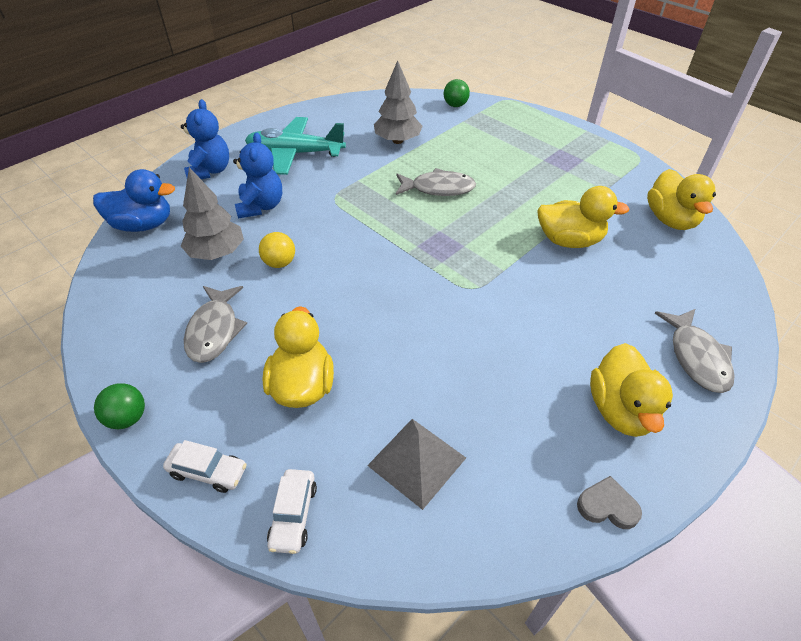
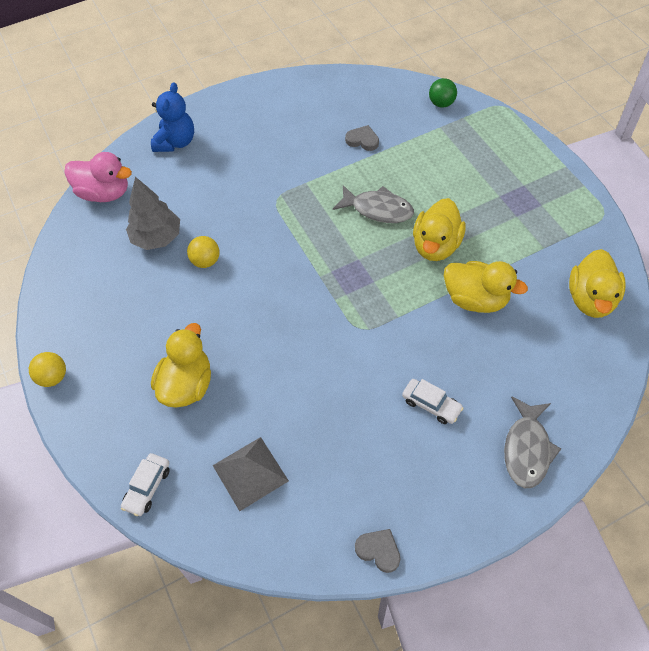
camera: 20 degrees right, 10 degrees up
blue duck [93,169,175,232] -> pink duck [64,152,132,202]
green ball [94,383,145,429] -> yellow ball [29,352,66,387]
white car [163,440,247,493] -> white car moved to [402,379,464,424]
grey fish [184,286,247,363] -> none
blue teddy bear [233,132,282,218] -> none
turquoise plane [245,117,346,175] -> none
grey tree [374,60,423,144] -> grey heart [345,125,379,151]
yellow duck [590,343,673,437] -> yellow duck moved to [413,198,466,261]

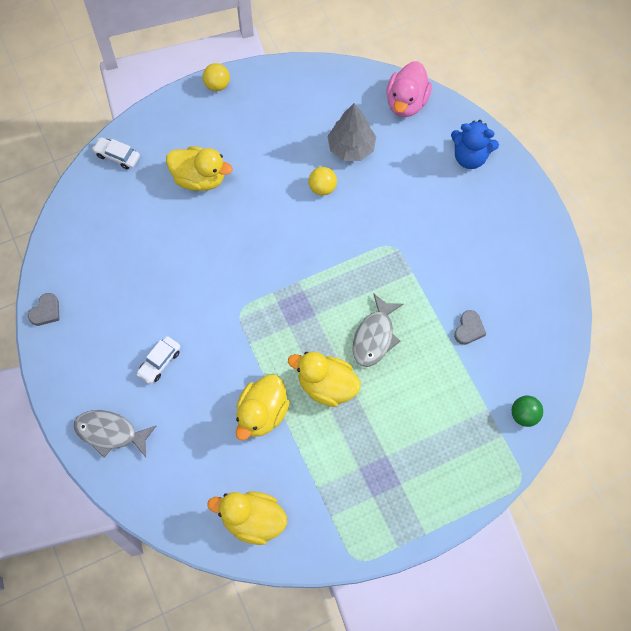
camera: 90 degrees right, 10 degrees up
grey pyramid [212,437,289,511] -> none

